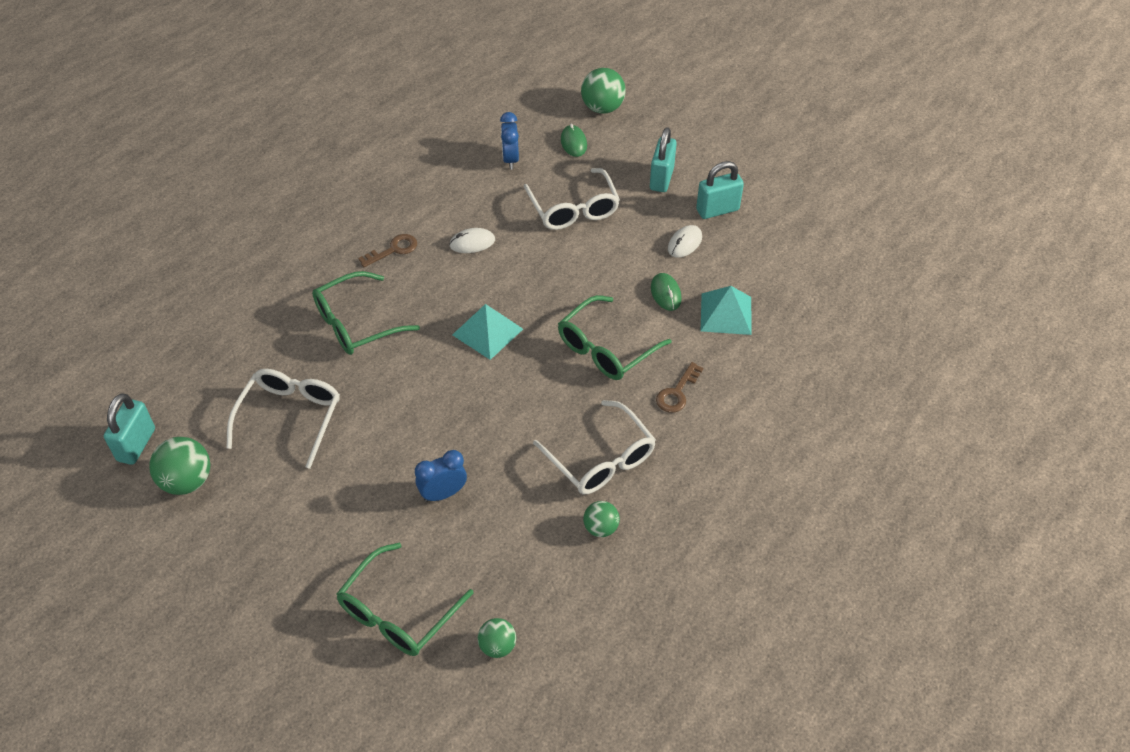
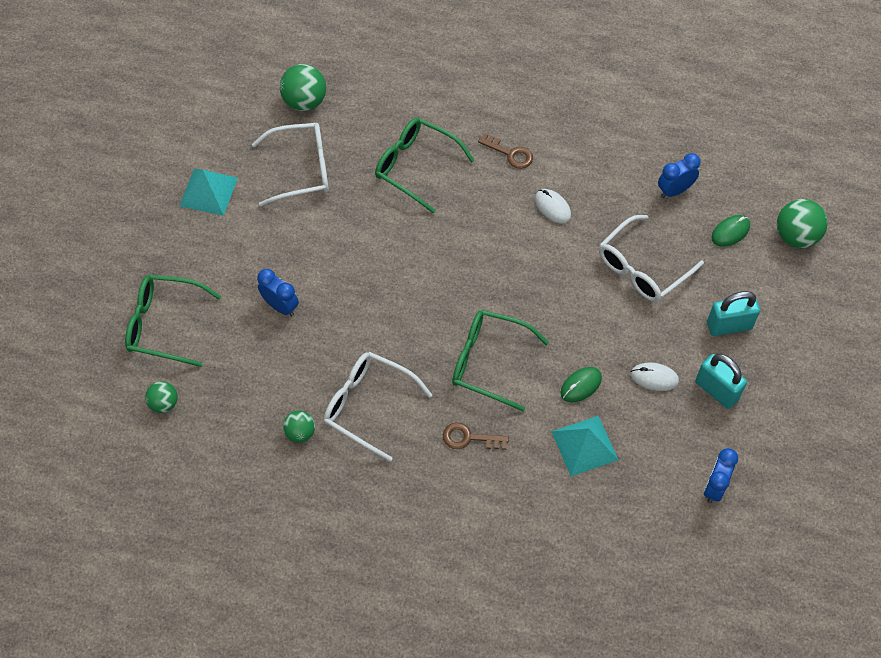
camera: 65 degrees right, 10 degrees up
turquoise padlock [104,393,155,465] -> none
green ball [149,437,210,495] -> green ball moved to [280,64,326,111]
turquoise pyramid [452,304,523,360] -> turquoise pyramid moved to [179,169,238,216]
white glasses [533,400,656,494] -> white glasses turned 90 degrees clockwise [324,352,432,461]
none -> blue clock [704,448,738,503]

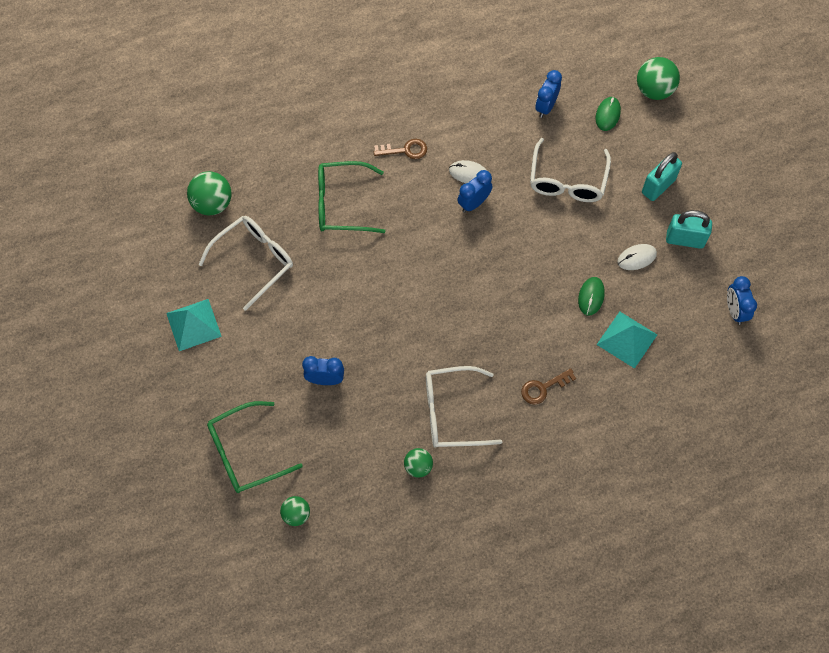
camera: 35 degrees left, 5 degrees up
green glasses [452,310,549,412] -> none
none -> blue clock [457,170,493,213]

